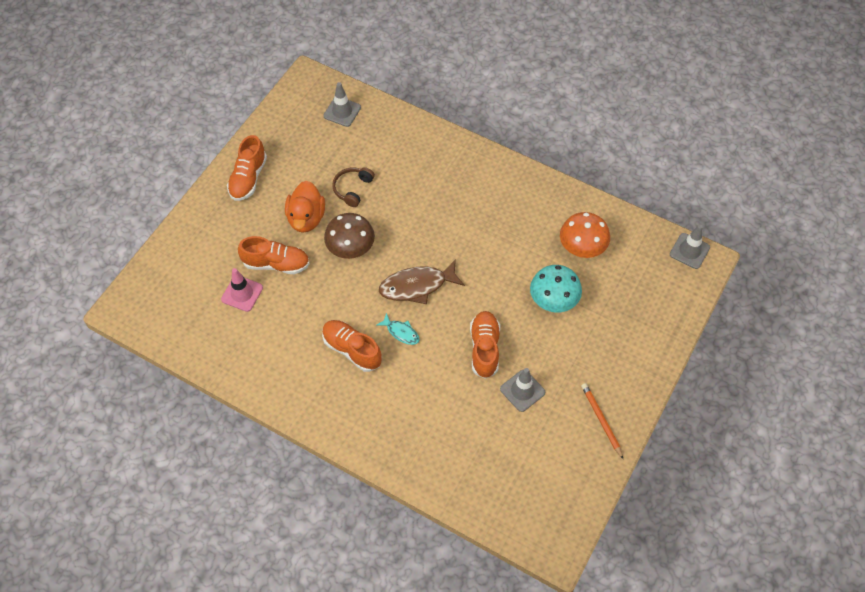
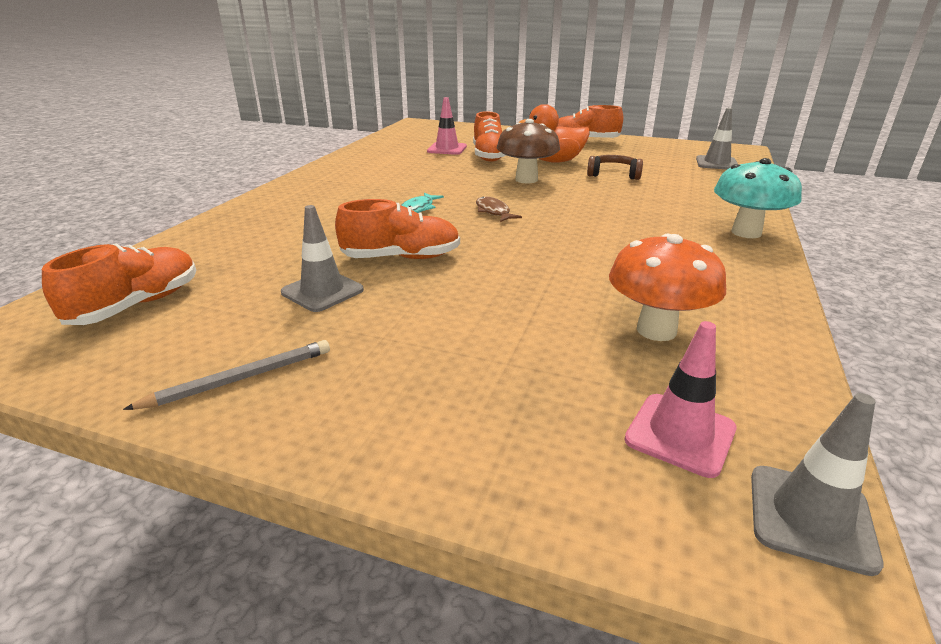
camera: 80 degrees right, 30 degrees down
orange shoe [322,320,382,372] -> orange shoe moved to [42,243,197,325]
brown fish [379,259,465,304] -> brown fish [476,196,522,222], size x0.54
turquoise mushroom [530,265,582,313] -> turquoise mushroom moved to [714,158,802,238]
orange pencil [581,383,623,459] -> grey pencil [123,340,330,410]
none -> pink traffic cone [624,321,737,478]

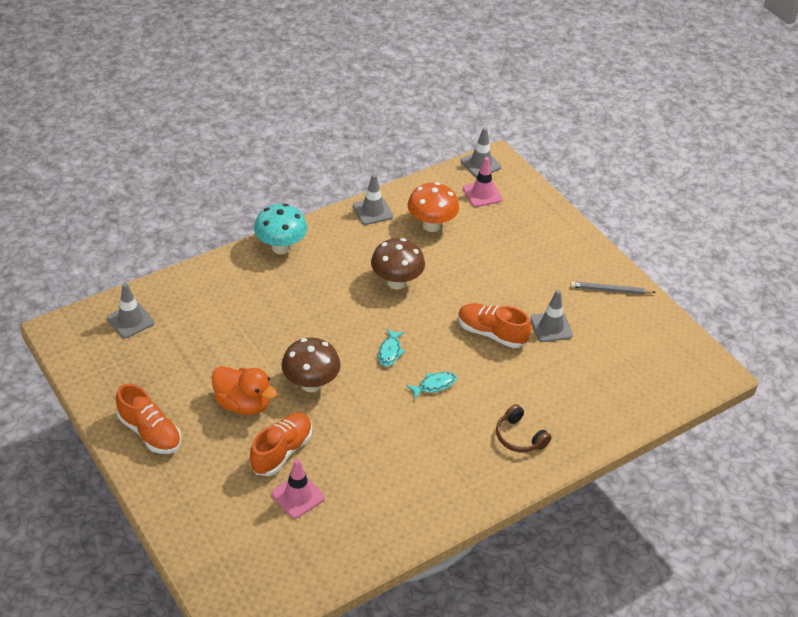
camera: 145 degrees left, 15 degrees up
orange shoe [42,243,197,325] -> none
brown fish [476,196,522,222] -> turquoise fish [378,328,405,367]
brown headphones [587,155,643,180] -> brown headphones moved to [496,404,552,452]
none -> grey traffic cone [353,174,393,225]
none -> brown mushroom [371,238,425,290]

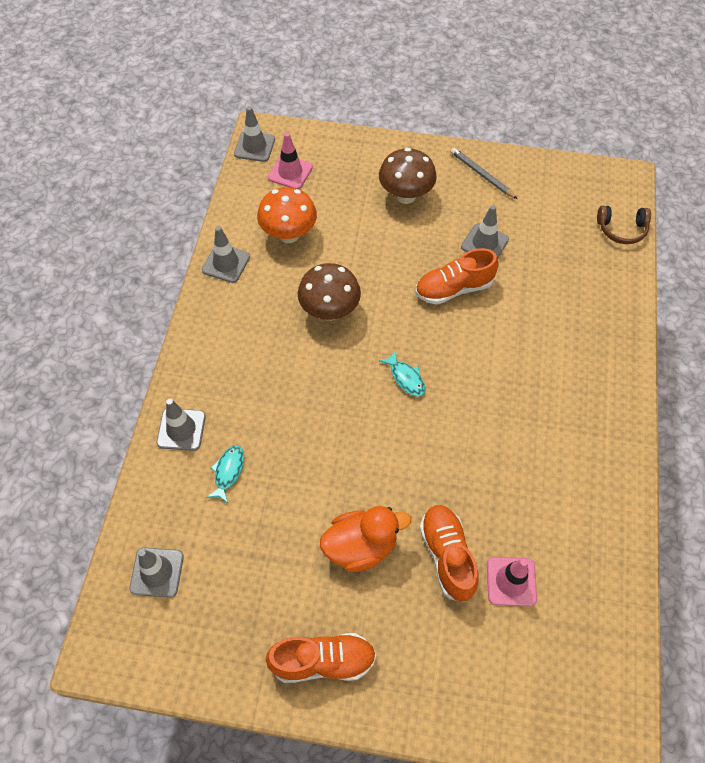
camera: 45 degrees left, 15 degrees up
turquoise mushroom [254,204,307,254] -> none
brown mushroom [282,338,341,392] -> brown mushroom moved to [379,148,437,204]
turquoise fish [406,372,457,399] -> turquoise fish moved to [206,445,244,503]
brown headphones [496,404,552,452] -> brown headphones moved to [597,206,651,244]
grey pencil [570,281,656,294] -> grey pencil turned 90 degrees clockwise [451,148,517,199]
none -> grey traffic cone [157,399,206,451]

